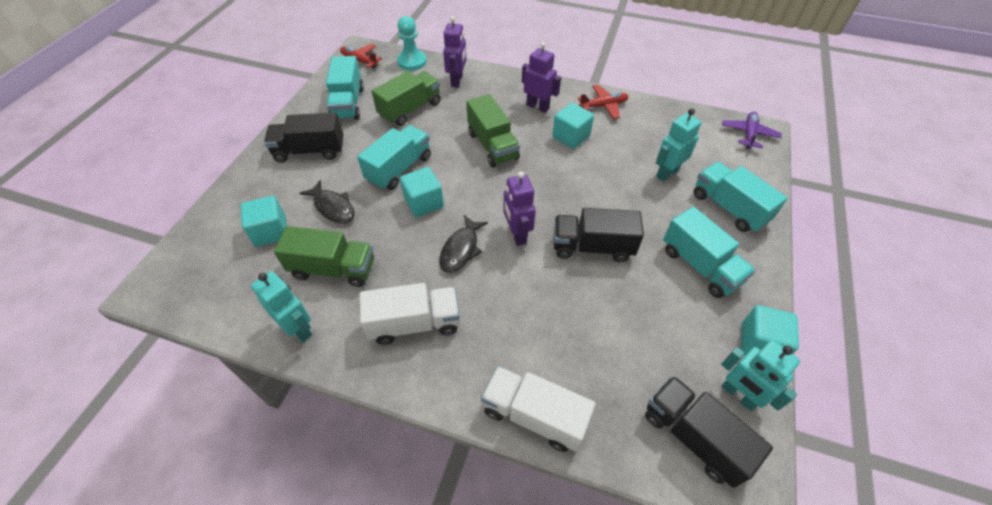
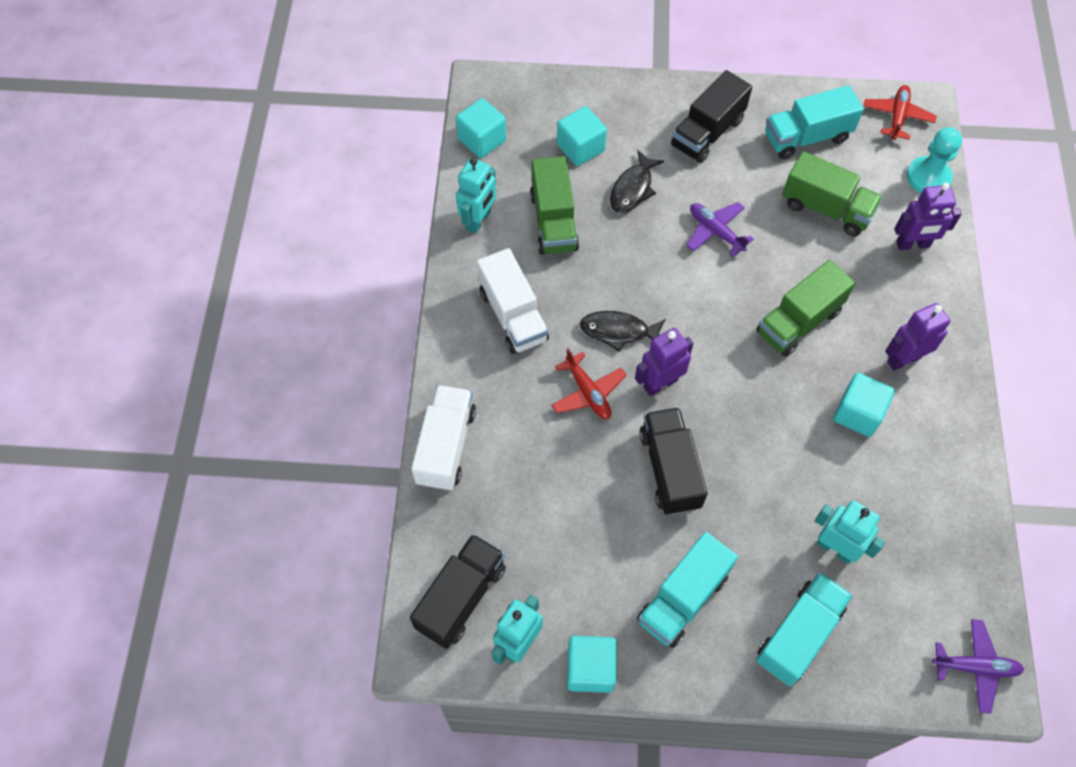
camera: 75 degrees right, 10 degrees up
black truck [264,113,344,163] -> black truck turned 120 degrees counterclockwise [671,70,752,163]
turquoise truck [357,125,431,190] -> purple plane [686,202,754,257]
turquoise cube [400,167,444,217] -> turquoise cube moved to [456,98,506,158]
purple robot [522,42,561,113] -> purple robot turned 135 degrees counterclockwise [885,303,950,371]
red plane [578,85,629,119] -> red plane moved to [551,348,627,419]

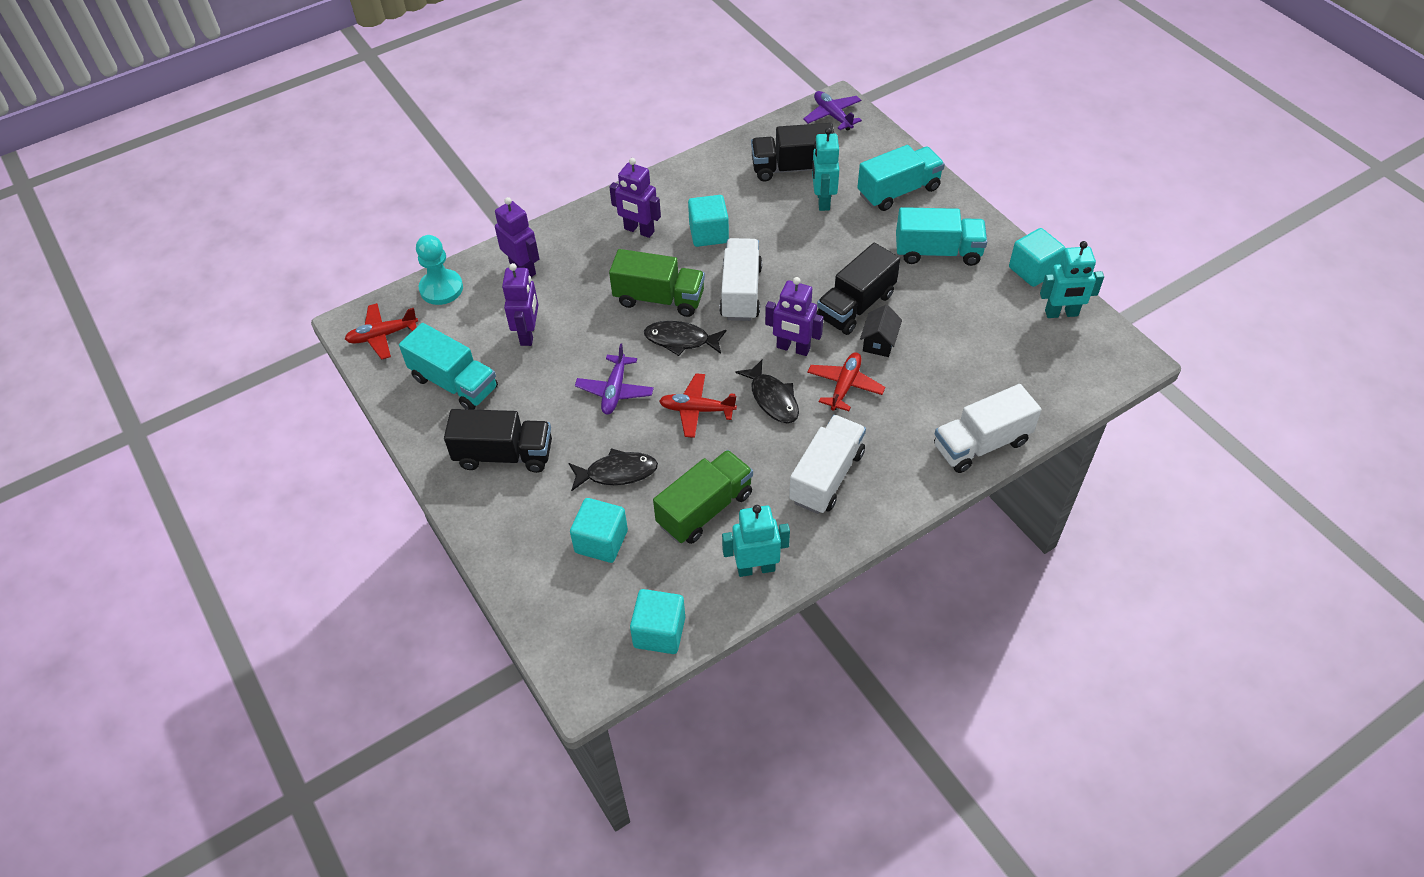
camera: 125 degrees left, 10 degrees down
black truck [410,534,506,649] -> black truck moved to [751,123,835,182]
turquoise truck [756,572,853,687] -> turquoise truck turned 150 degrees clockwise [857,145,945,211]
green truck [782,151,883,237] -> purple robot [502,263,539,346]
none -> black fish [644,321,727,356]
none -> red plane [659,373,737,438]
none -> white truck [719,238,762,321]
none -> black house [860,304,902,357]

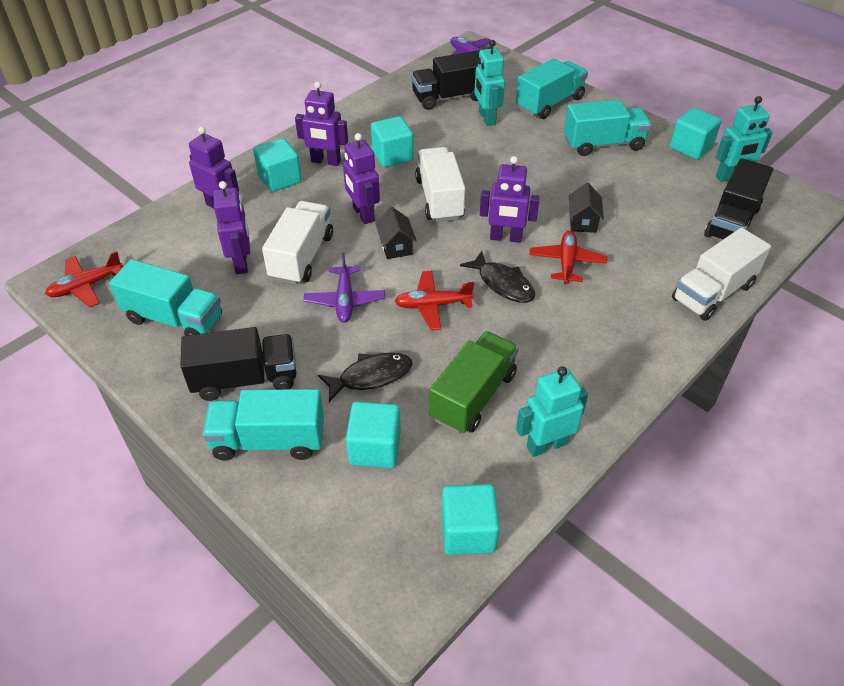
camera: 15 degrees left, 5 degrees down
turquoise pawn [416,235,463,305] -> none
green truck [609,249,705,317] -> purple robot [343,133,380,224]
black fish [644,321,727,356] -> black house [375,207,417,259]
white truck [789,415,866,514] -> white truck moved to [262,201,333,285]
black truck [817,243,900,335] -> black truck moved to [704,158,773,240]
none -> turquoise truck [202,389,324,461]
none -> turquoise cube [253,138,302,192]

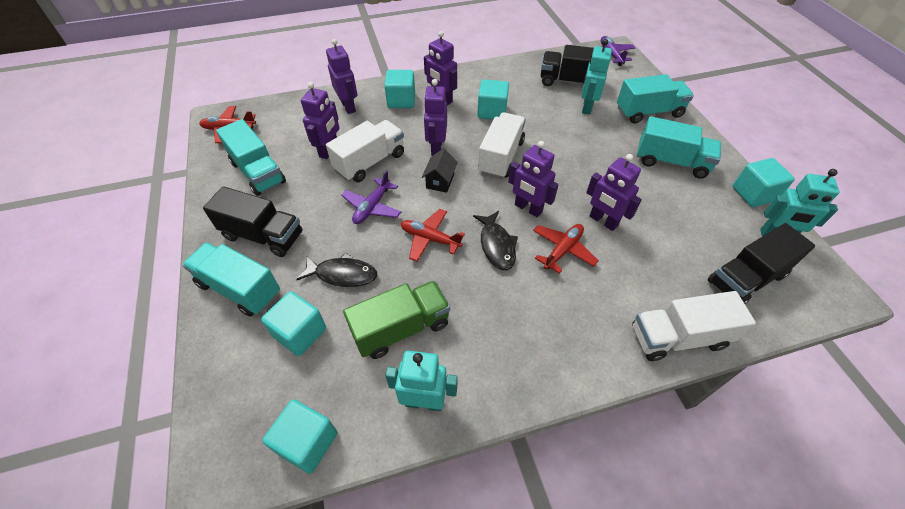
camera: 30 degrees right, 5 degrees up
black house [569,183,604,233] -> purple robot [586,154,642,231]

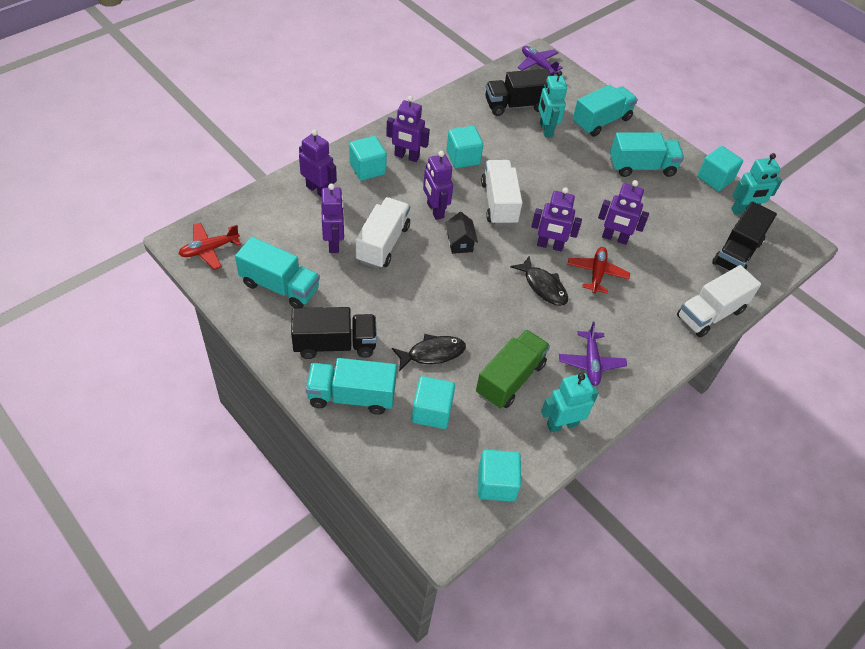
camera: 30 degrees left, 0 degrees up
purple plane [341,170,401,224] -> purple plane moved to [559,322,627,386]
red plane [401,209,465,261] -> none

